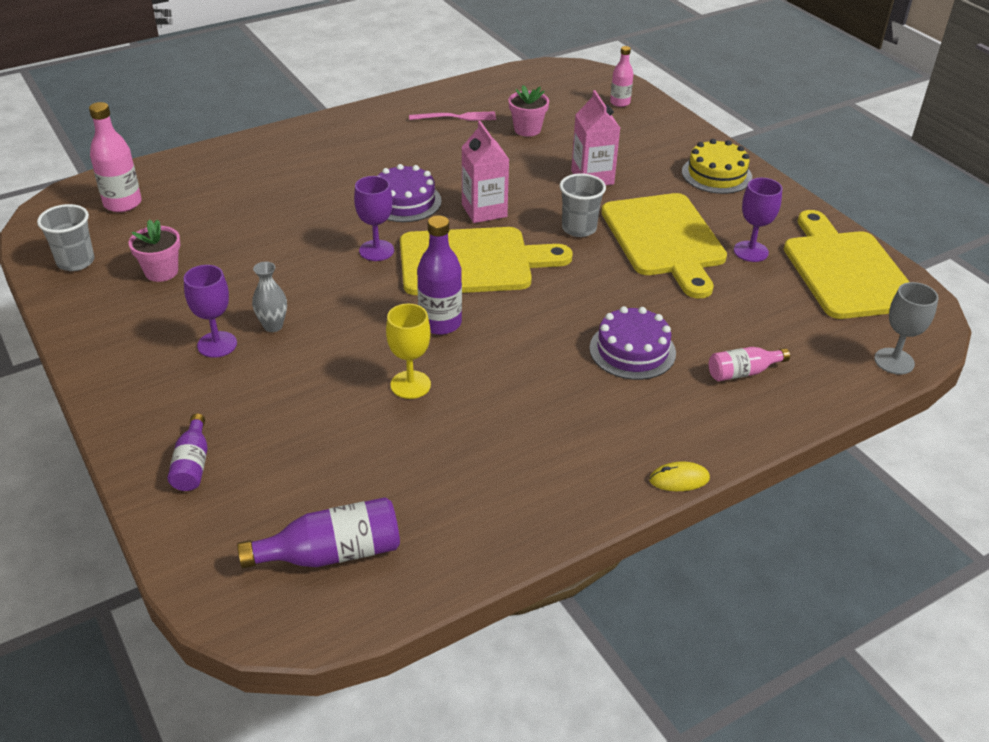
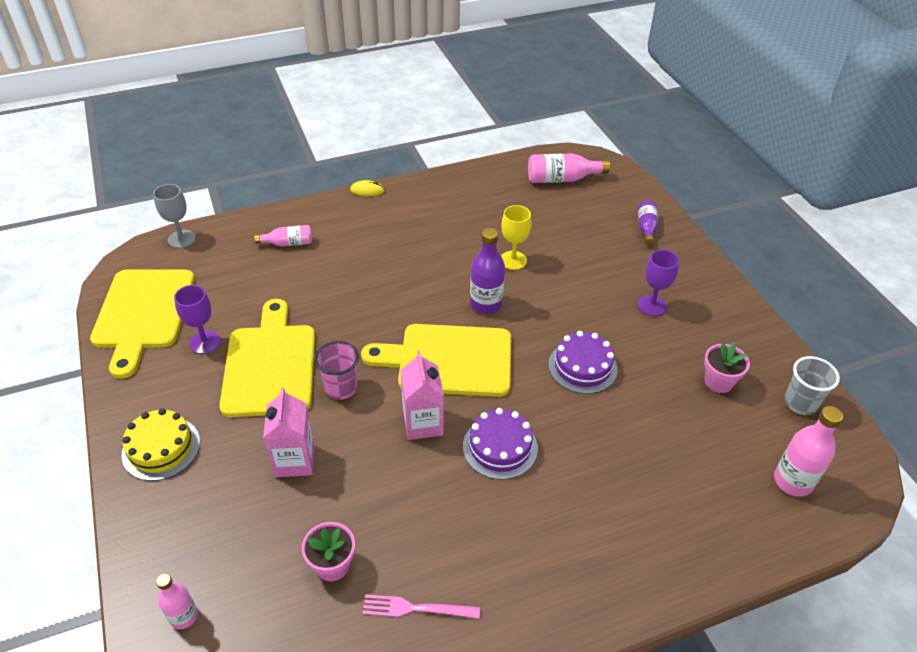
camera: 170 degrees left, 5 degrees up
purple bottle [237,497,400,569] -> pink bottle [528,153,610,183]
grey vase [252,262,287,332] -> none
purple goblet [354,176,394,261] -> none
grey cup [560,173,606,237] -> pink cup [314,341,359,400]
purple cake [589,306,676,380] -> purple cake moved to [548,331,618,394]

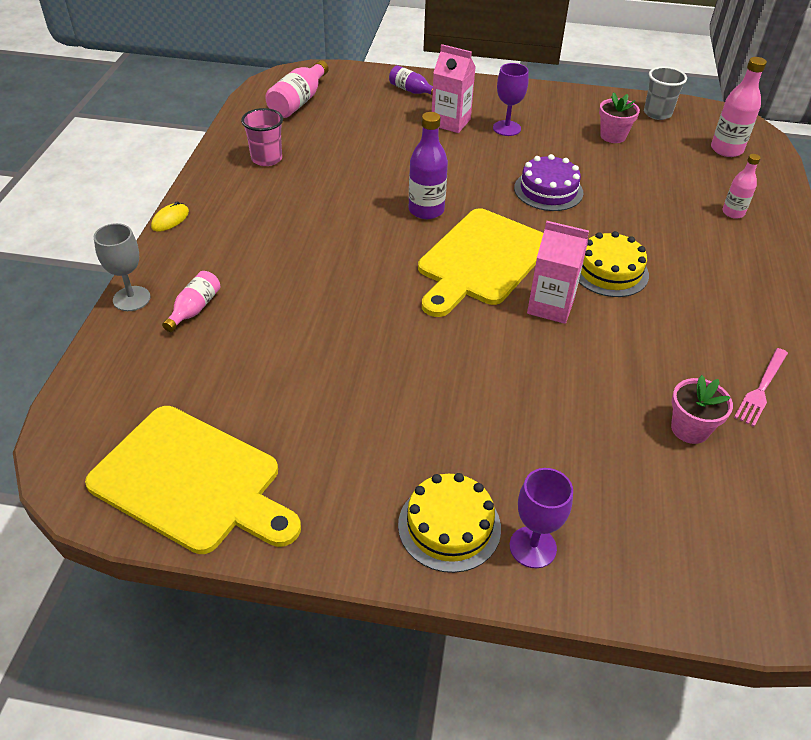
camera: 60 degrees left, 0 degrees up
grey goblet [153,184,195,248] -> grey goblet moved to [94,223,151,311]
pink bottle [156,573,198,629] -> pink bottle moved to [722,154,761,219]
purple goblet [174,285,221,354] -> purple goblet moved to [510,468,573,568]
yellow cutting board [219,299,315,417] -> none
pink carton [263,387,315,477] -> pink carton moved to [432,44,476,133]
pink cup [314,341,359,400] -> pink cup moved to [241,108,283,166]
purple cake [463,408,538,480] -> yellow cake [579,231,649,297]
yellow goblet [501,205,531,270] -> none

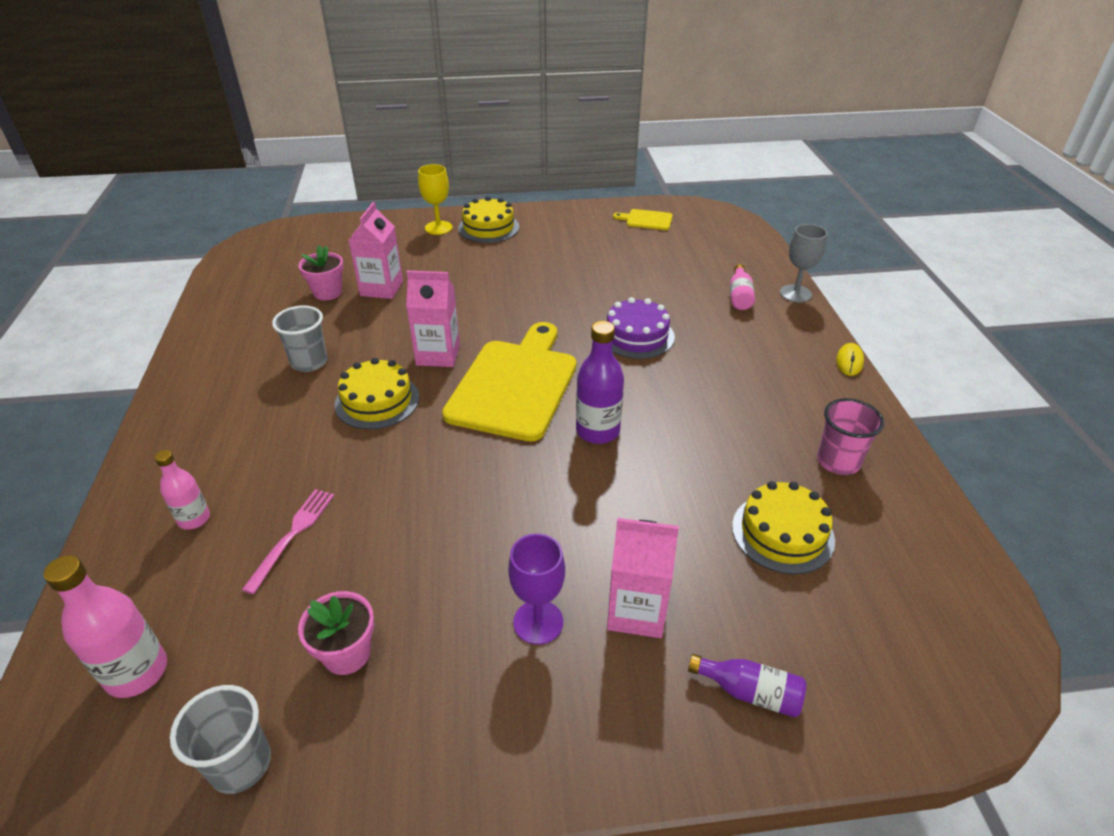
camera: 165 degrees right, 5 degrees down
yellow cutting board [85,406,301,554] -> yellow cutting board [613,209,673,230], size x0.44
pink bottle [265,60,329,118] -> none
purple goblet [510,468,573,568] -> yellow goblet [418,164,453,235]
purple cake [514,154,583,211] -> purple cake moved to [607,297,675,359]
pink fork [734,348,788,427] -> pink fork moved to [242,489,335,594]
none -> grey cup [272,305,328,372]
none -> pink carton [349,202,403,299]
none -> yellow cake [732,481,835,574]

